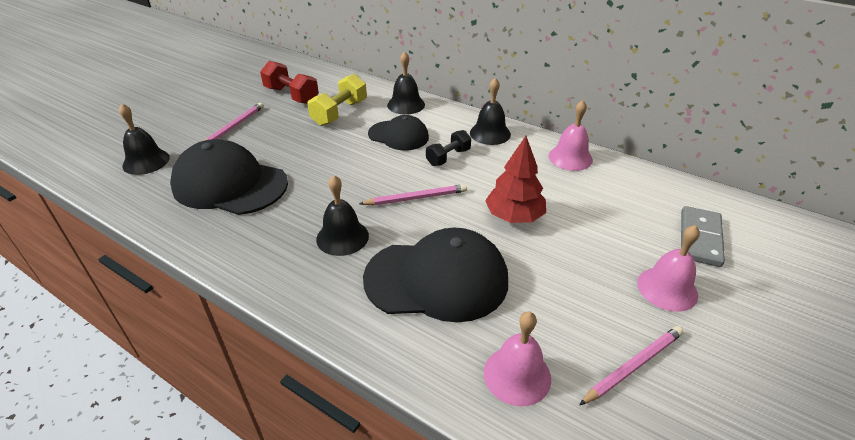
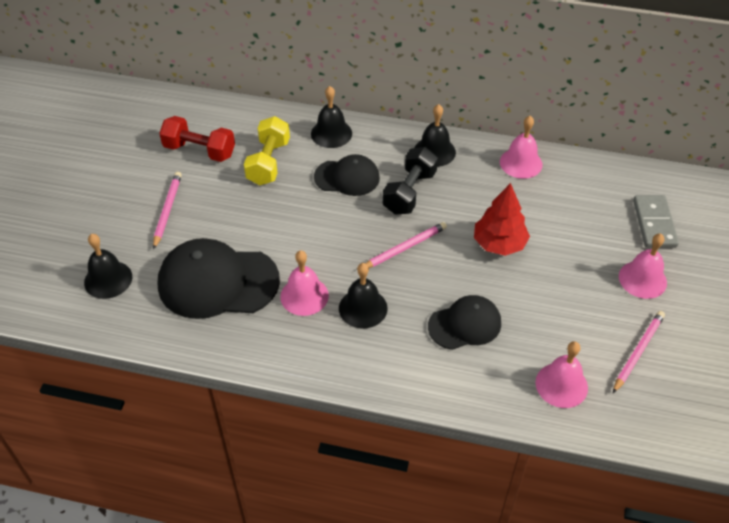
camera: 20 degrees left, 10 degrees up
black cap [363,228,508,322] -> black cap [428,295,501,350], size x0.60
black dumbbell [426,130,471,166] -> black dumbbell [383,147,438,215], size x1.51
none -> pink bell [280,251,329,316]

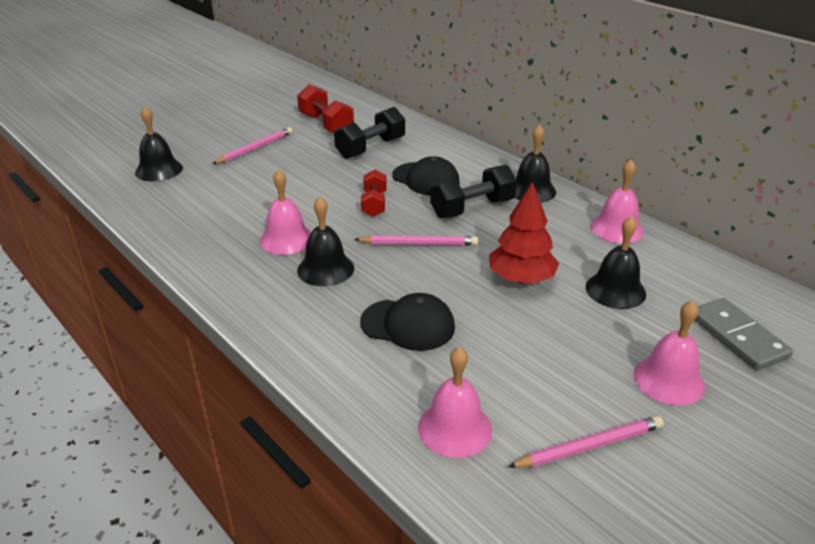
camera: 35 degrees right, 15 degrees down
black cap [158,238,280,319] -> none
yellow dumbbell [244,116,290,185] -> black dumbbell [334,107,405,159]
black bell [311,86,352,148] -> black bell moved to [586,216,646,309]
grey domino [633,195,679,248] -> grey domino turned 60 degrees counterclockwise [695,298,793,371]
none -> red dumbbell [361,170,387,217]

